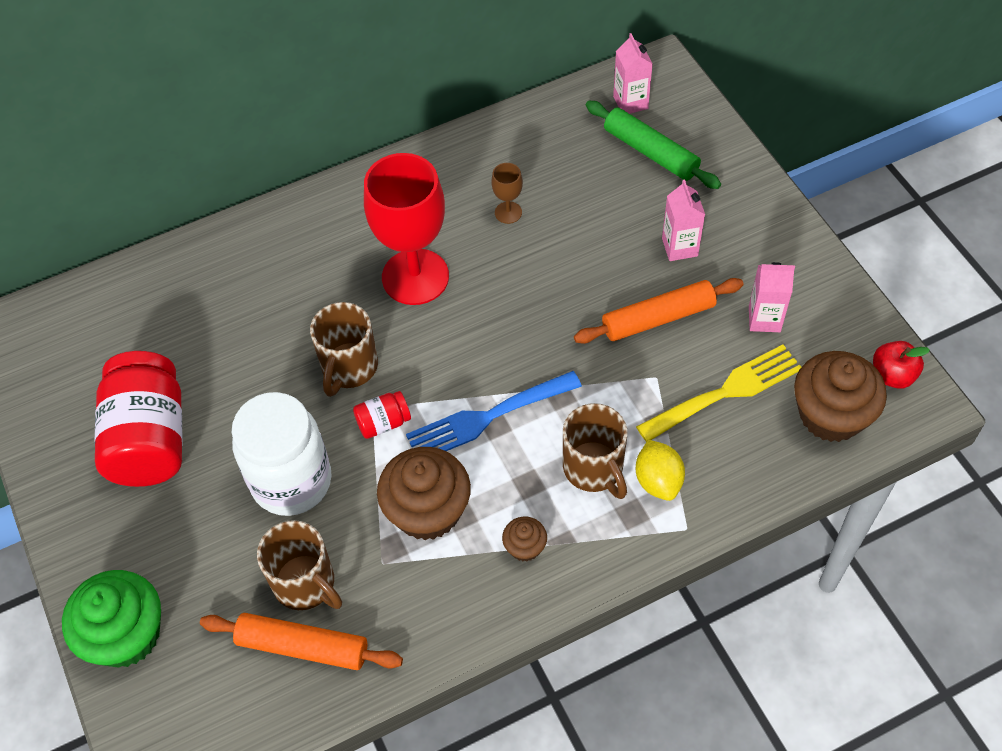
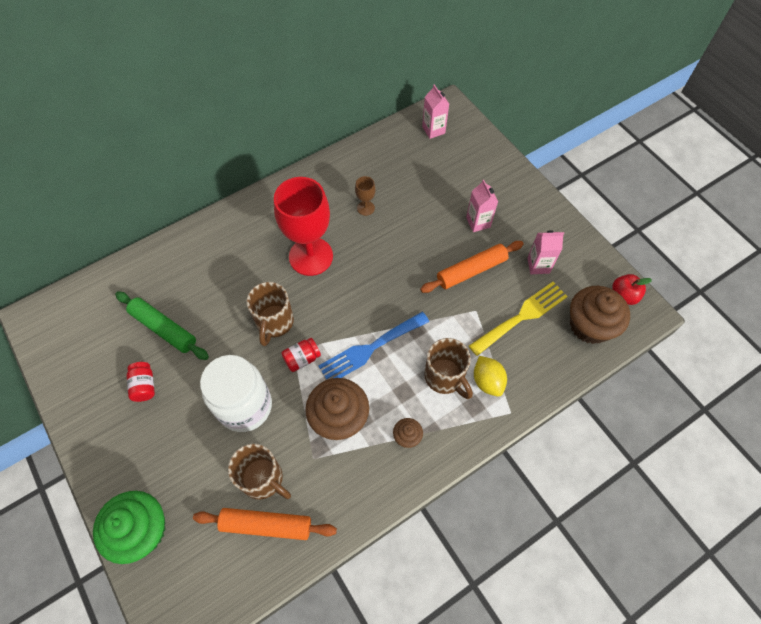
camera: 10 degrees left, 5 degrees up
red jar [94,351,183,487] -> red jar [127,362,155,402], size x0.44
green rolling pin [586,101,721,189] -> green rolling pin moved to [115,291,209,360]

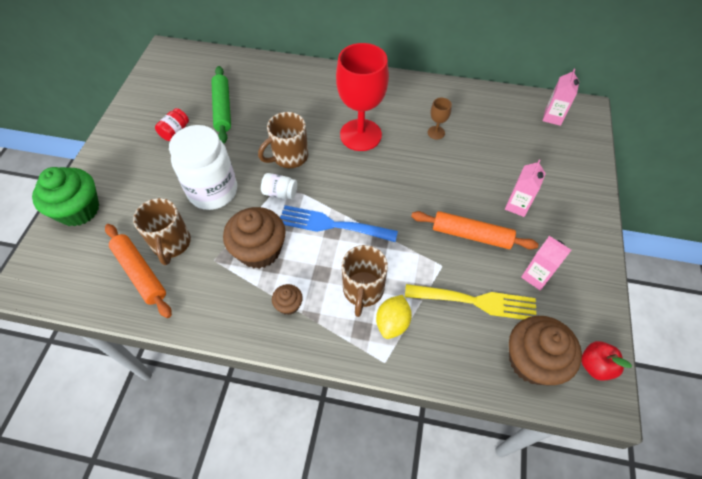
camera: 45 degrees right, 5 degrees down
red jar [281,338,321,372] -> white jar [261,173,297,199]

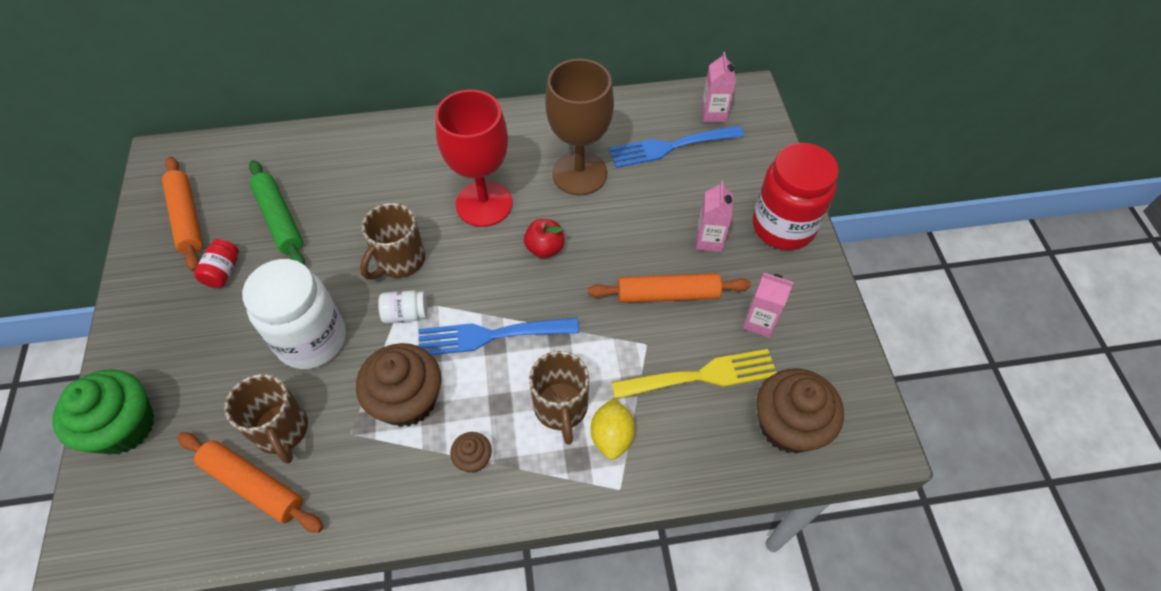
camera: 20 degrees left, 0 degrees up
brown goblet [428,98,452,139] -> brown goblet [545,59,614,195], size x2.39
red apple [581,341,632,381] -> red apple moved to [524,219,565,258]
none -> orange rolling pin [162,156,203,271]
none -> blue fork [609,125,744,168]
none -> red jar [753,143,839,250]

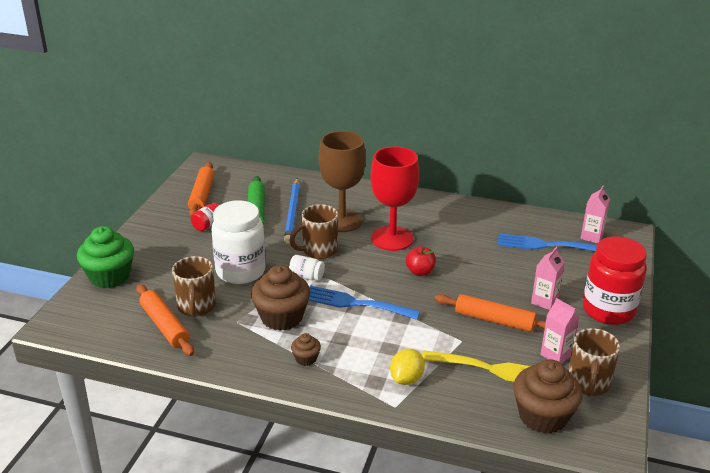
camera: 25 degrees right, 25 degrees down
brown mug [529,351,589,445] -> brown mug moved to [568,328,620,397]
brown goblet [545,59,614,195] -> brown goblet moved to [319,131,366,232]
none -> blue pencil [284,178,300,244]

